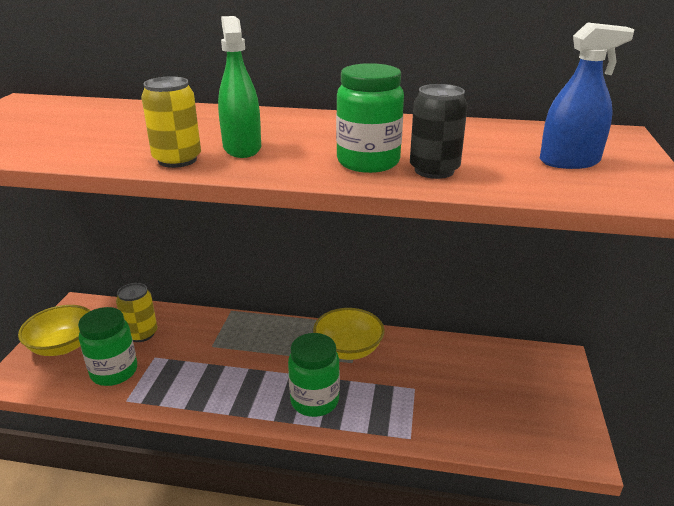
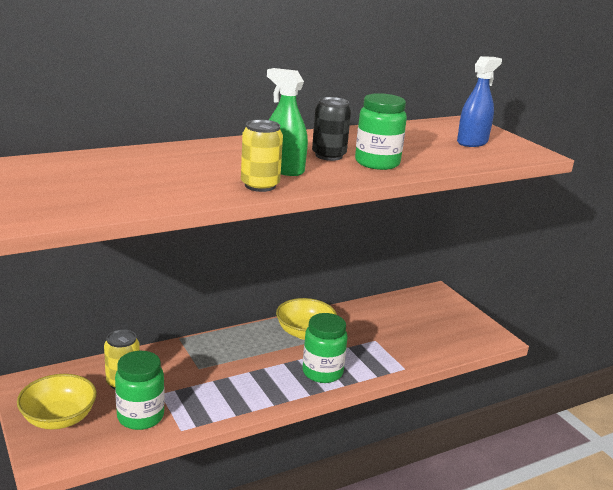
camera: 40 degrees left, 5 degrees down
black can [410,84,468,179] -> black can moved to [312,97,351,161]

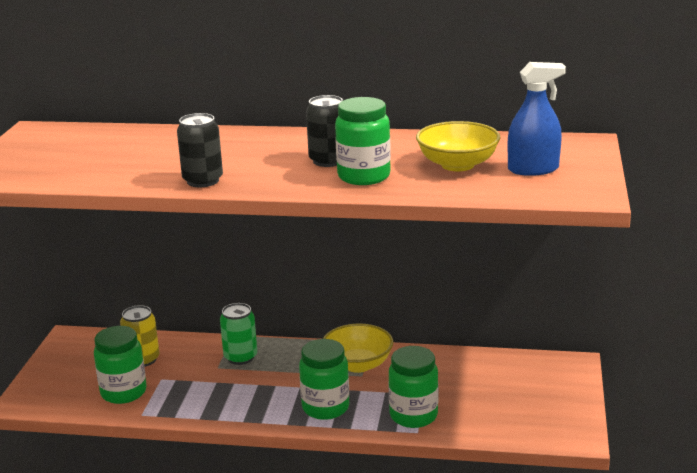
camera: 40 degrees right, 0 degrees up
yellow bowl [17,374,97,429] -> yellow bowl moved to [416,121,500,171]
yellow can [241,120,283,192] -> black can [177,113,223,187]
green spray bottle [267,68,308,176] -> none
none -> green can [220,303,257,365]
none -> green jar [389,346,438,428]

